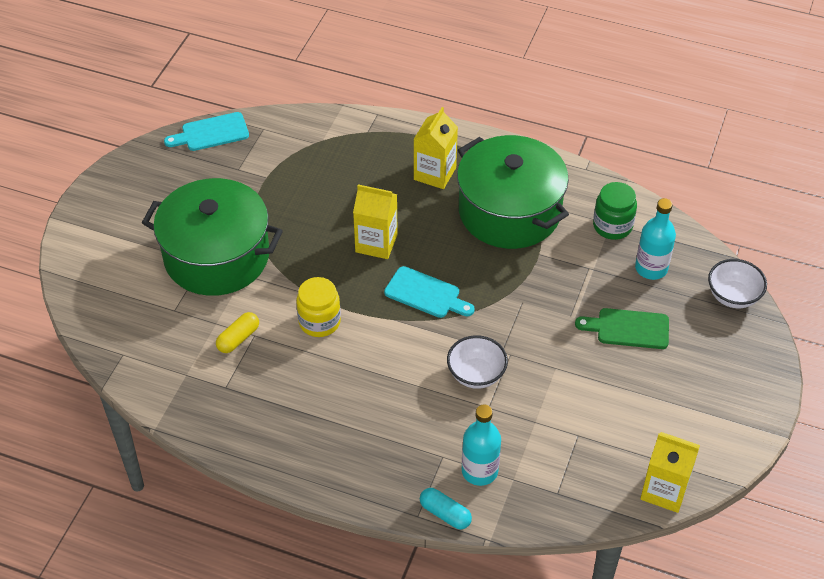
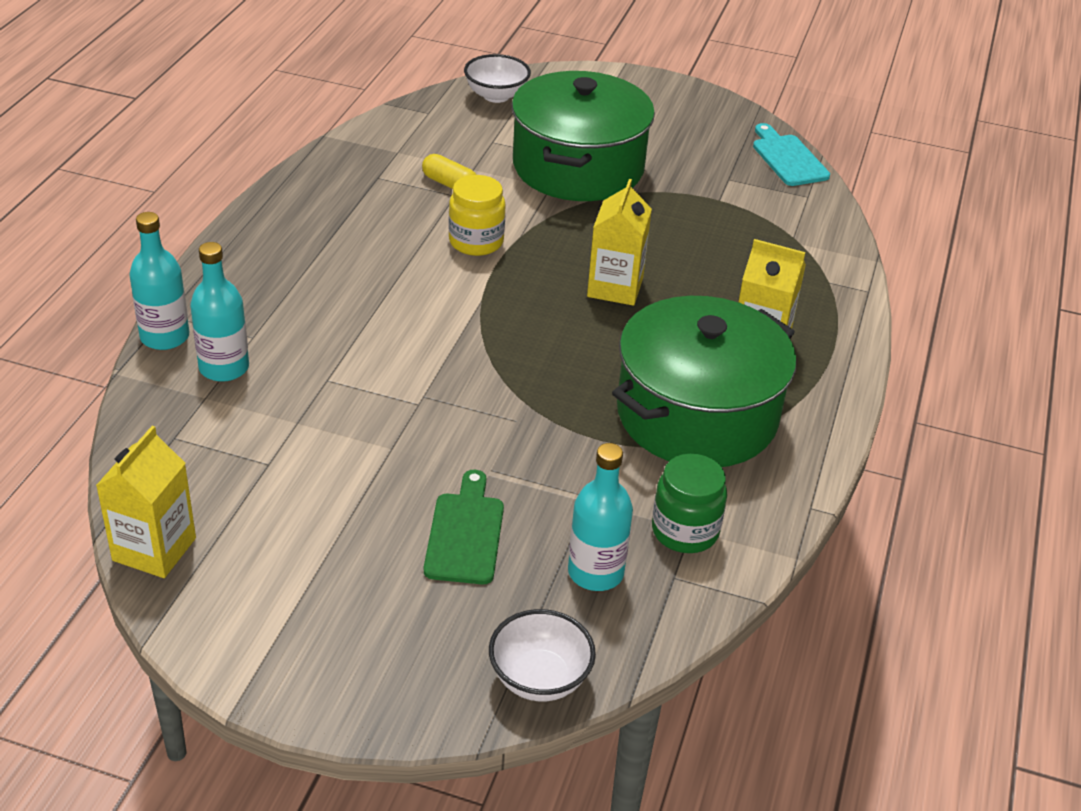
camera: 85 degrees right, 10 degrees down
turquoise cutting board [384,266,475,318] -> none
turquoise capsule [420,488,472,530] -> turquoise bottle [129,212,189,350]
white bowl [447,335,508,389] -> white bowl moved to [464,54,531,103]

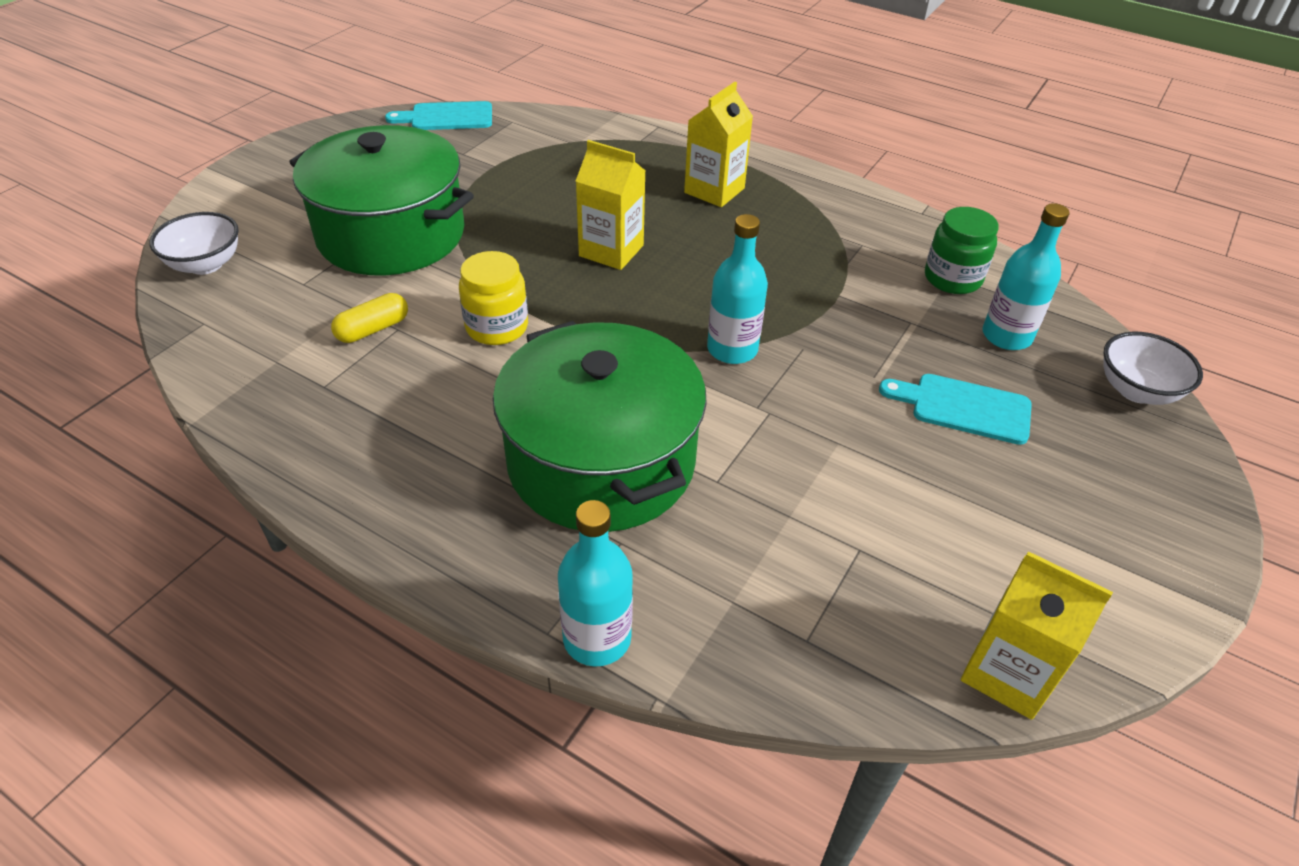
camera: 75 degrees left, 5 degrees up
turquoise bottle [190,242,249,382] -> turquoise bottle moved to [707,214,768,364]
green cutting board [424,470,504,584] -> turquoise cutting board [879,374,1032,445]
green pot [612,296,796,467] -> green pot moved to [493,321,707,532]

